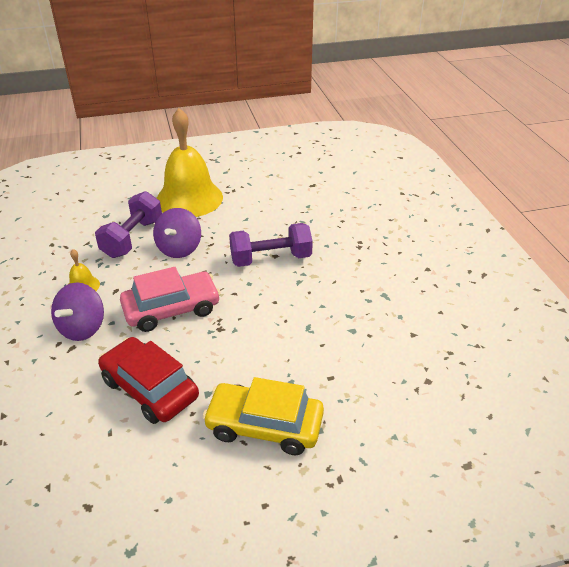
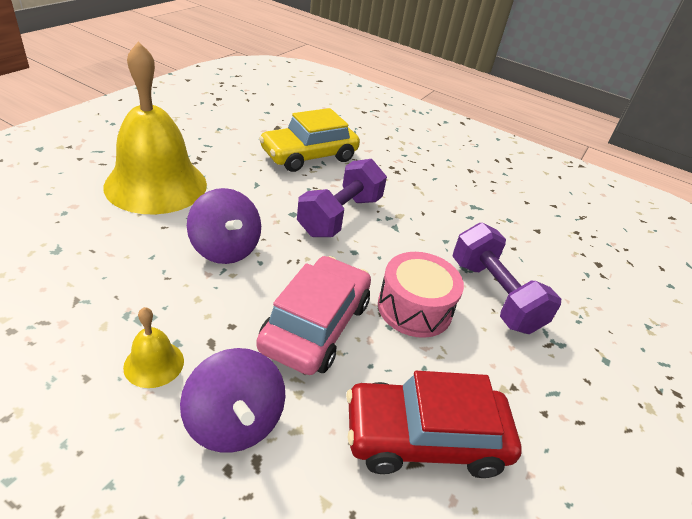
camera: 50 degrees left, 0 degrees up
purple dumbbell [95,191,162,258] -> purple dumbbell moved to [452,223,561,334]
yellow car [203,377,324,455] -> yellow car moved to [259,108,360,172]
none -> pink drum [378,252,464,338]

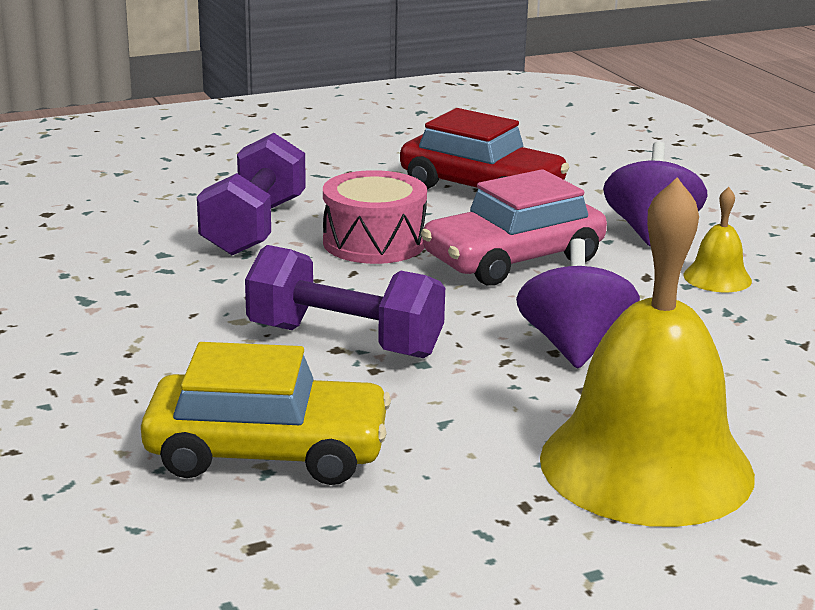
camera: 140 degrees left, 15 degrees down
purple dumbbell [297,159,387,237] -> purple dumbbell turned 45 degrees clockwise [245,245,445,358]

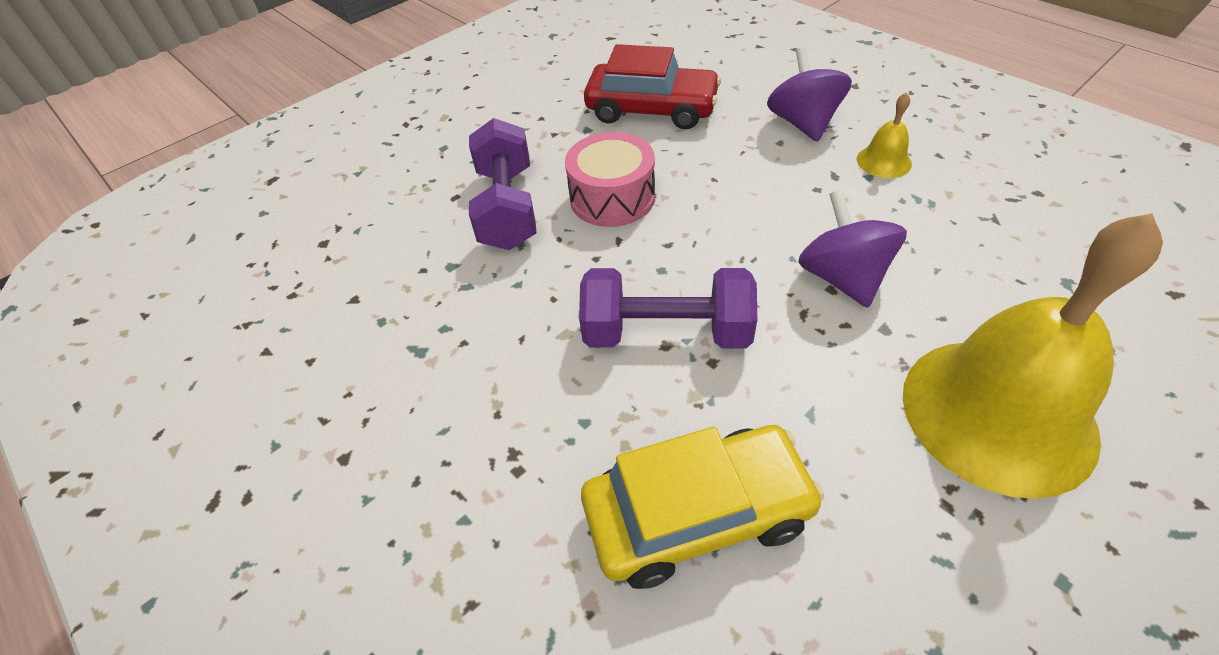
camera: 15 degrees left, 25 degrees up
pink car [421,169,607,286] -> none

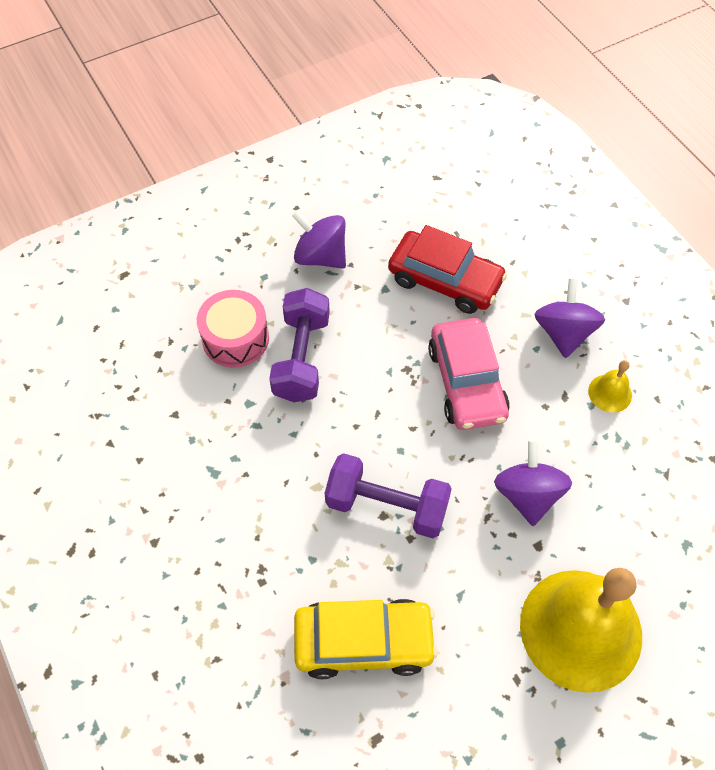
camera: 10 degrees right, 10 degrees up
pink drum [565,132,655,227] -> pink drum moved to [197,290,269,368]
none -> purple spinning top [292,210,346,269]
none -> pink car [428,318,510,430]

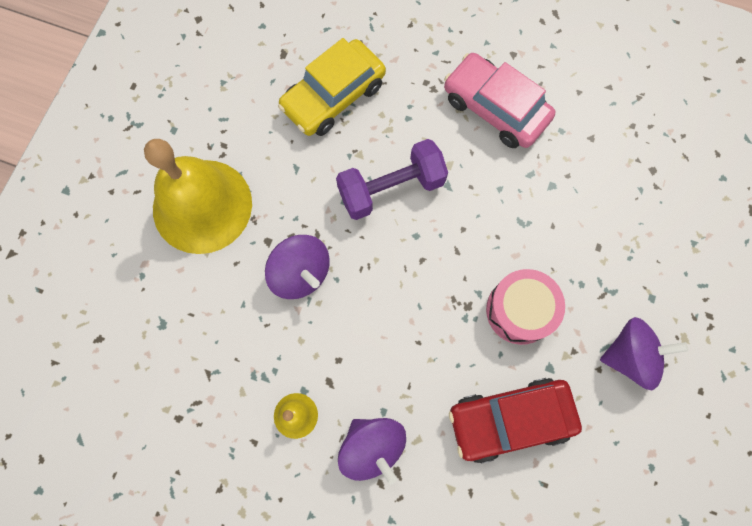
camera: 140 degrees right, 15 degrees up
pink drum [197,290,269,368] -> pink drum moved to [486,269,565,345]
purple dumbbell [269,288,330,402] -> none
pink car [428,318,510,430] -> pink car moved to [444,53,555,148]

